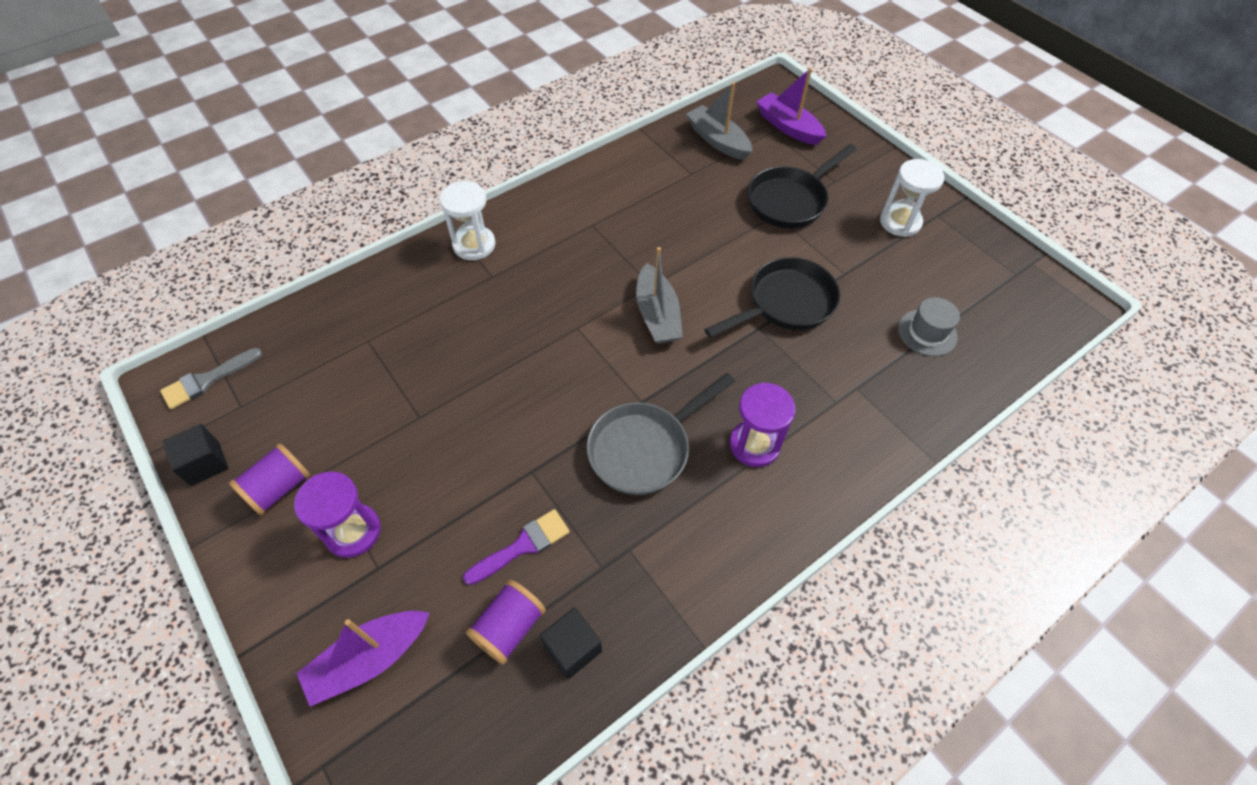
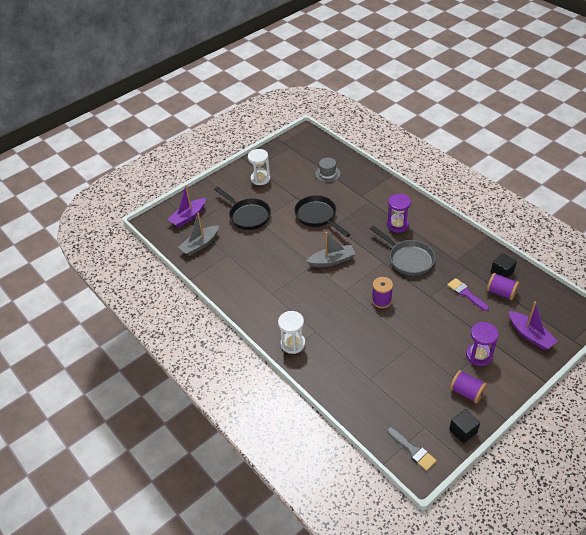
camera: 90 degrees left, 10 degrees down
none -> purple spool [372,277,393,308]

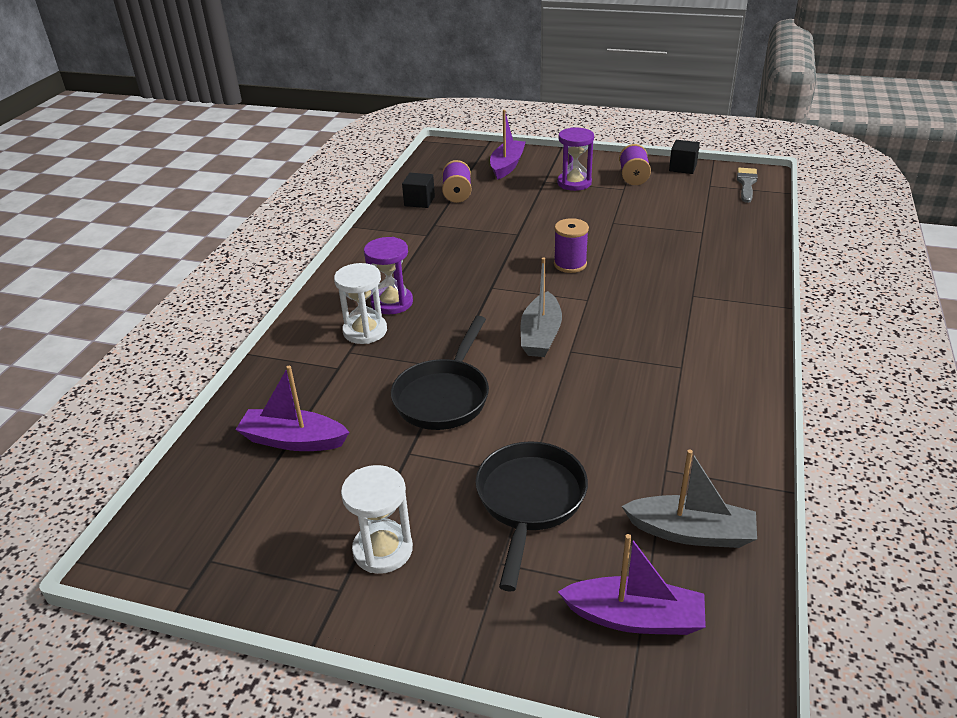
camera: 125 degrees left, 10 degrees down
white hourglass [278,311,306,354] -> white hourglass moved to [334,263,387,344]
grey boat [306,232,355,267] -> grey boat turned 120 degrees counterclockwise [521,257,562,357]
grey hat [315,158,341,182] -> purple boat [235,366,349,451]
grey pan [370,226,436,276] -> none
purple brush [447,278,489,311] -> none

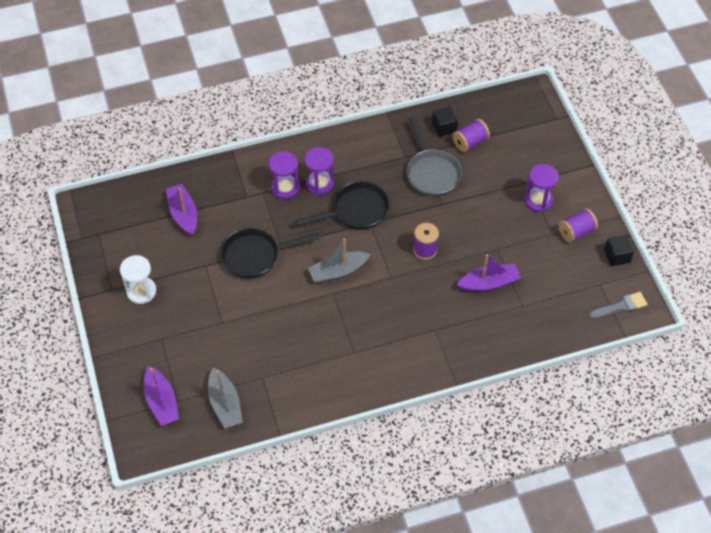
camera: 55 degrees right, 20 degrees up
white hourglass [334,263,387,344] -> purple hourglass [269,151,300,199]
black pan [476,441,588,592] -> black pan moved to [295,181,389,230]
purple boat [490,110,526,180] -> purple boat moved to [456,254,521,292]
none -> grey pan [407,117,462,197]

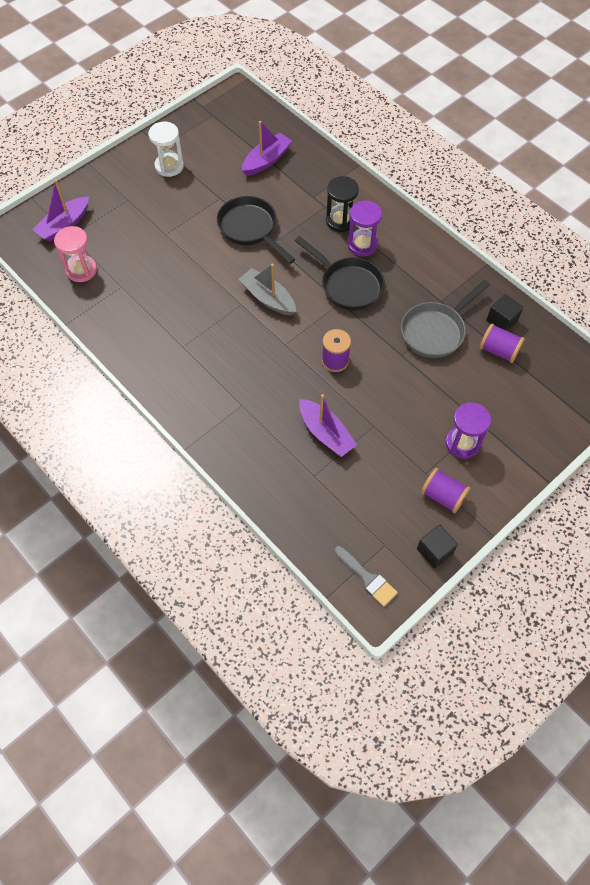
camera: 65 degrees right, 5 degrees up
grey boat [208,368,243,428] -> pink hourglass [54,226,97,282]
purple hourglass [269,151,300,199] -> black hourglass [326,176,359,232]

